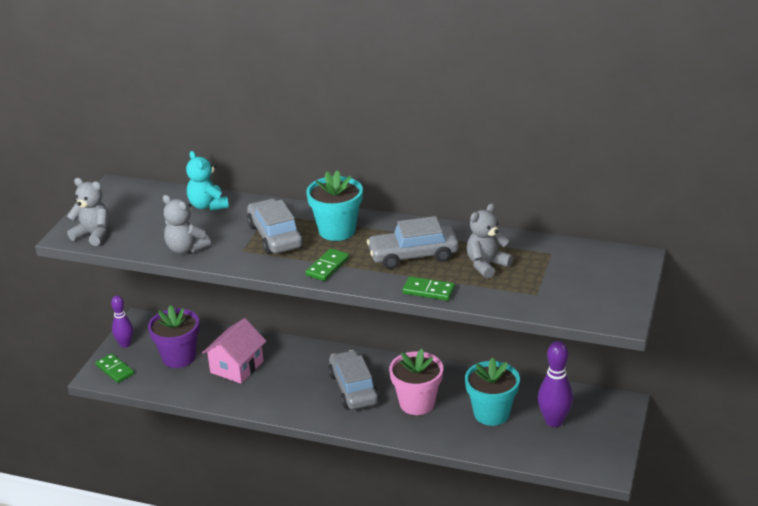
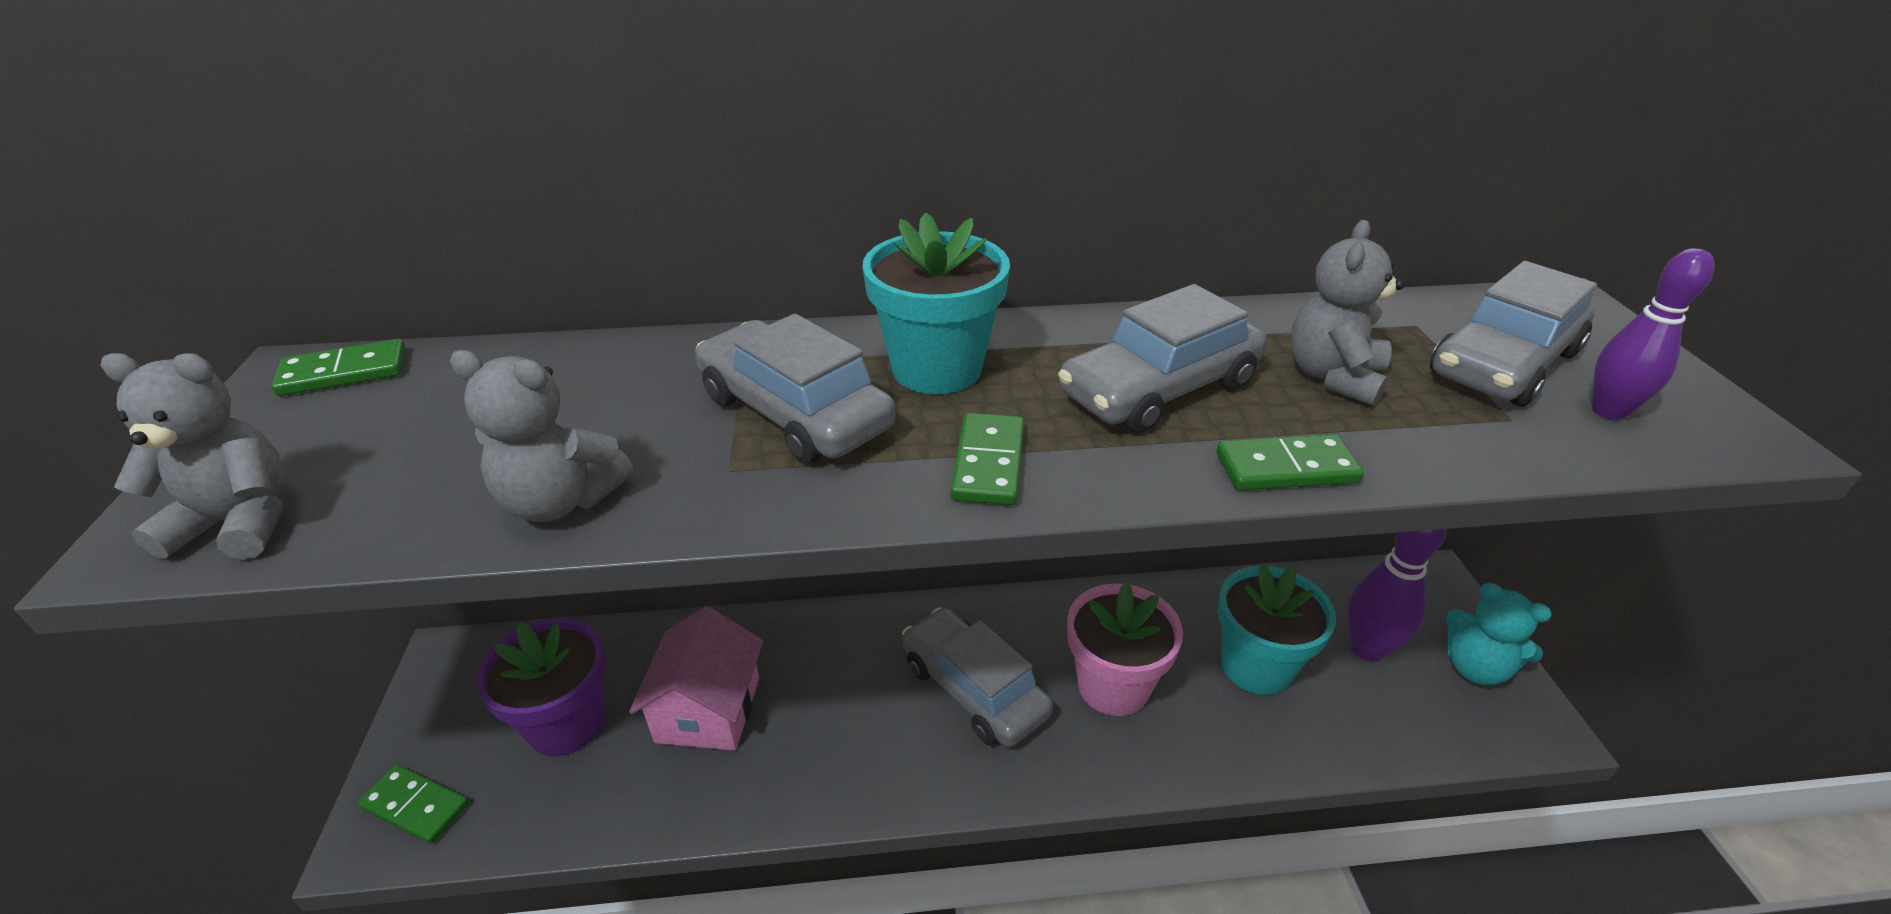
camera: 25 degrees left, 5 degrees up
purple bowling pin [111,295,133,348] -> purple bowling pin moved to [1592,248,1715,420]
turquoise teddy bear [186,151,229,211] -> turquoise teddy bear moved to [1446,583,1552,685]
none -> green domino [271,339,406,396]
none -> grey car [1430,261,1597,407]

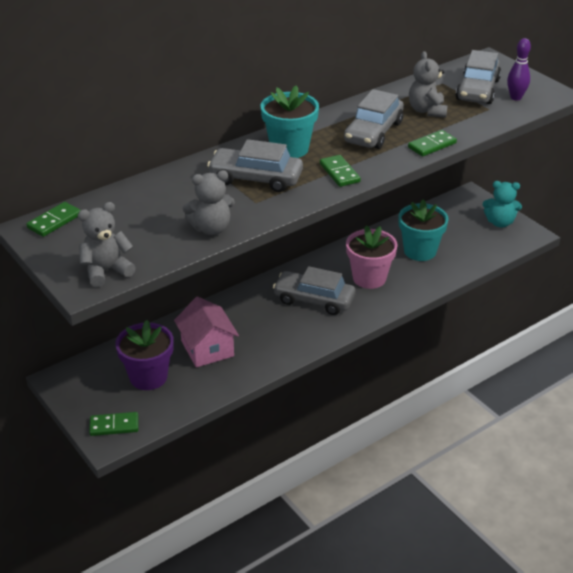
camera: 30 degrees left, 0 degrees up
purple bowling pin [1347,529,1447,662] -> none

